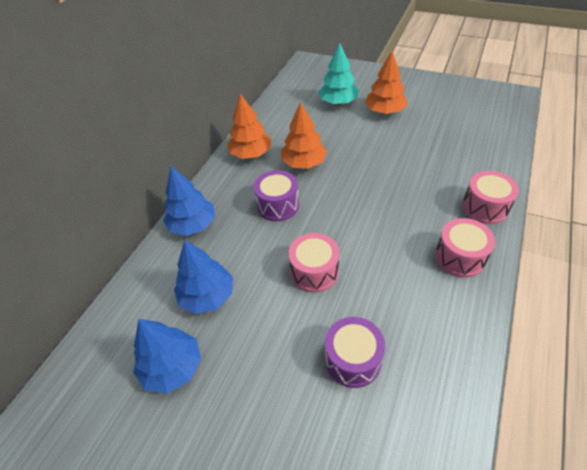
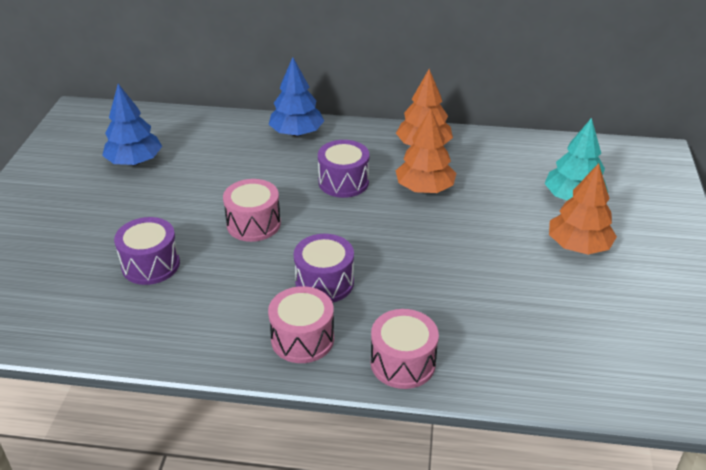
camera: 70 degrees right, 10 degrees down
blue tree [174,240,233,314] -> none
none -> purple drum [294,234,354,303]

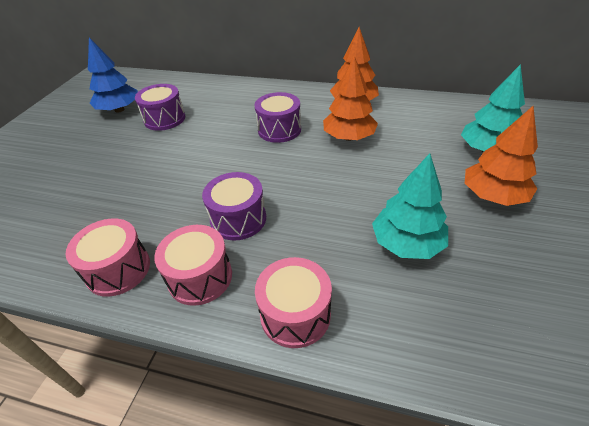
camera: 10 degrees right, 5 degrees up
purple drum [114,217,180,285] -> purple drum moved to [135,84,185,131]
pink drum [223,179,281,242] -> pink drum moved to [66,218,150,297]
blue tree [269,57,324,136] -> none
none -> turquoise tree [372,153,448,259]

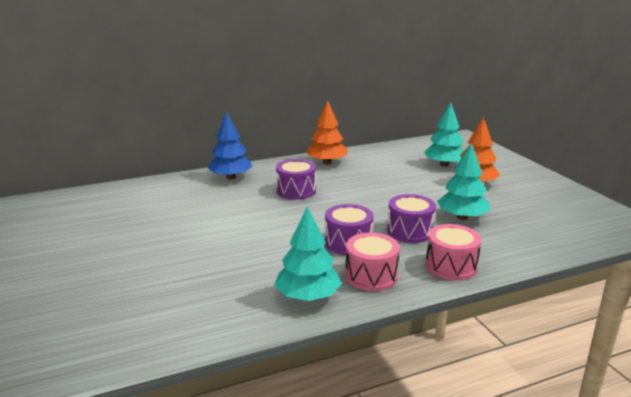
camera: 40 degrees left, 20 degrees down
pink drum [66,218,150,297] -> turquoise tree [275,206,341,301]
blue tree [88,38,138,113] -> blue tree moved to [208,112,253,179]
purple drum [135,84,185,131] -> purple drum moved to [387,194,436,243]
orange tree [323,56,378,141] -> none

